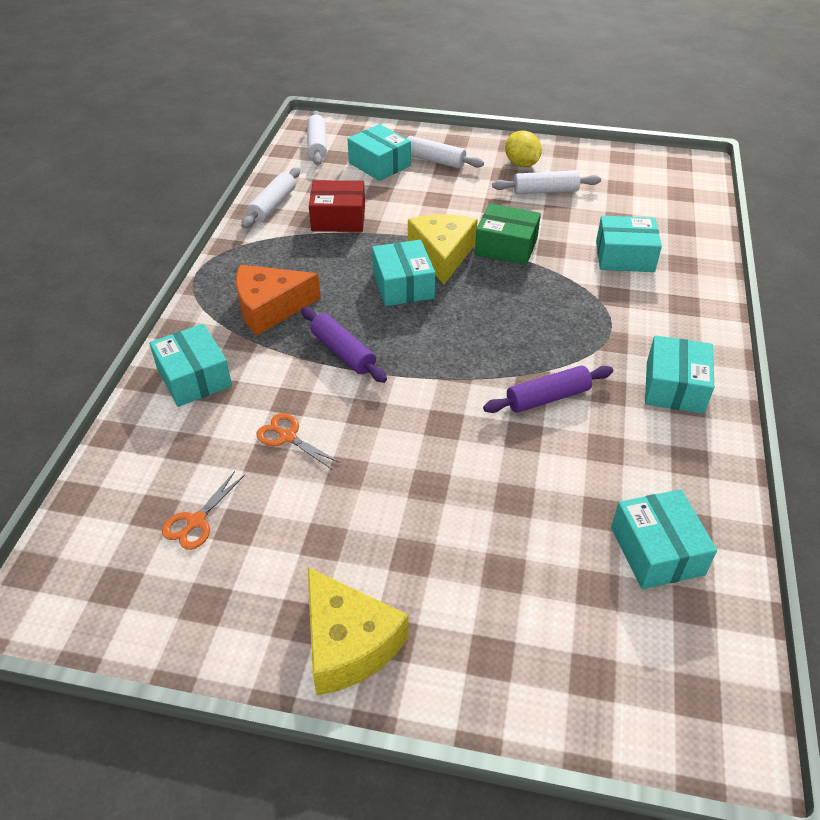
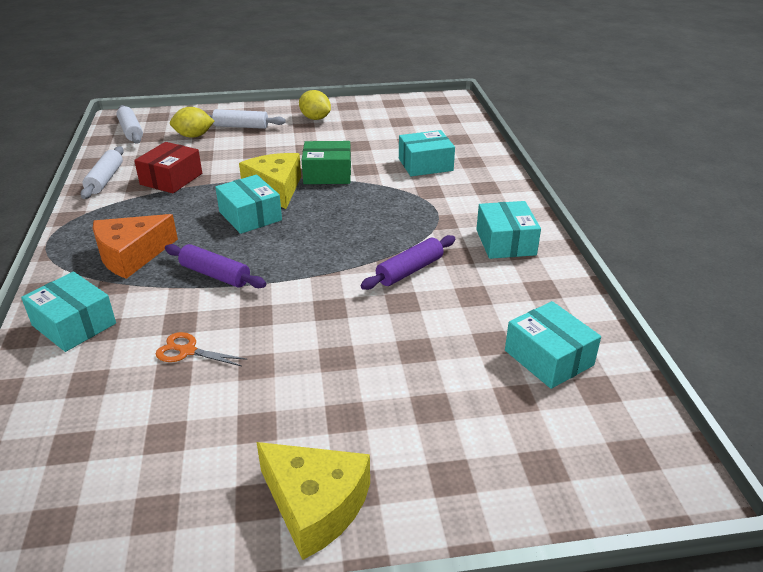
camera: 20 degrees left, 10 degrees down
orange scissors [162,471,245,550] -> none
red box [309,180,365,232] -> red box turned 45 degrees counterclockwise [134,142,202,193]
turquoise box [348,124,411,181] -> yellow lemon [170,107,214,138]
white rolling pin [492,170,601,194] -> none

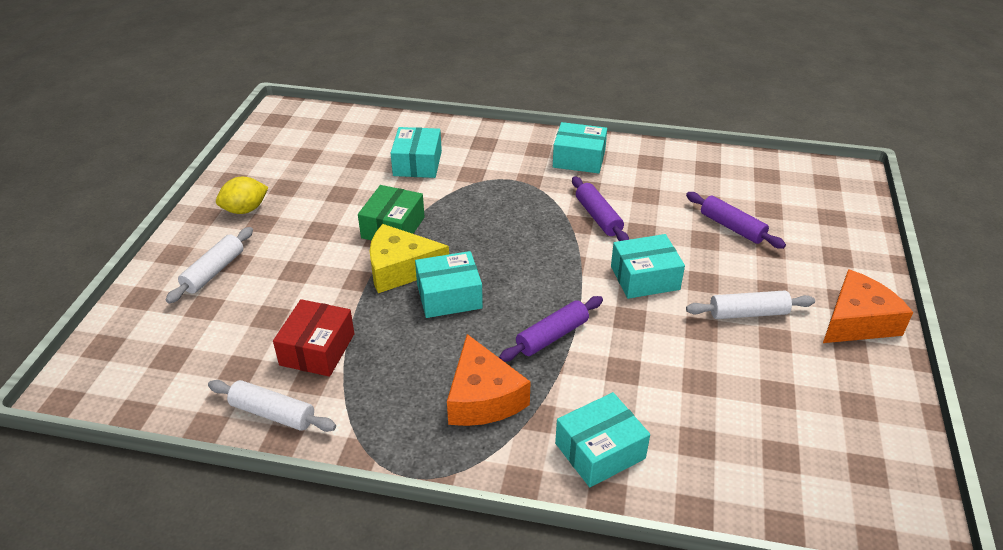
camera: 70 degrees left, 5 degrees up
white rolling pin [116,105,143,144] -> white rolling pin moved to [686,290,815,319]
red box [134,142,202,193] -> red box turned 60 degrees clockwise [273,299,355,377]
orange scissors [156,332,247,367] -> none
yellow lemon [170,107,214,138] -> none
yellow cheese [257,442,370,560] -> orange cheese [823,269,913,343]
turquoise box [505,301,601,389] -> turquoise box moved to [611,234,685,299]
none -> purple rolling pin [686,192,786,249]

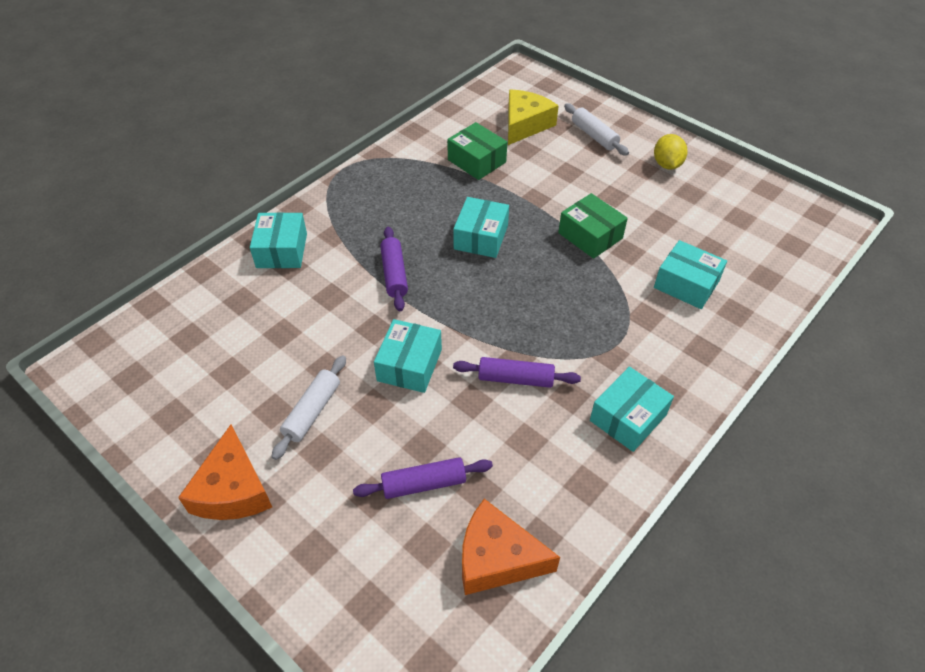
camera: 120 degrees right, 10 degrees up
white rolling pin [208,380,336,432] -> none
red box [273,299,355,377] -> green box [447,122,507,180]
yellow cheese [370,224,449,293] -> yellow cheese moved to [508,89,559,145]
orange cheese [447,334,531,426] -> orange cheese moved to [462,499,560,595]

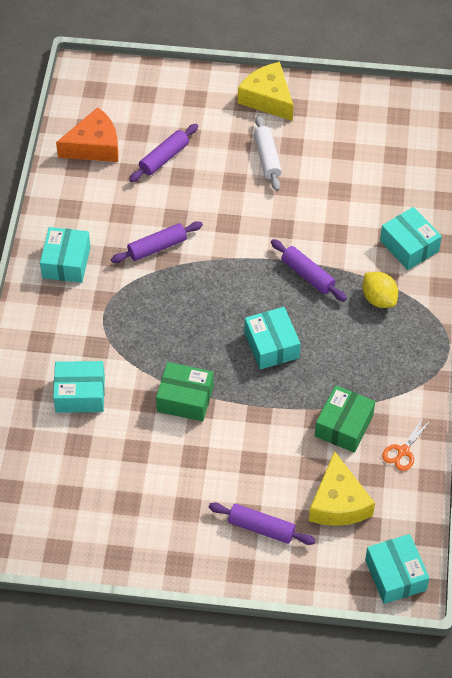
camera: 145 degrees right, 5 degrees up
orange cheese [178,425,272,520] -> yellow cheese [238,62,294,121]
turquoise box [374,319,442,393] -> turquoise box moved to [365,534,429,604]
green box [447,122,507,180] -> green box turned 75 degrees counterclockwise [315,385,375,453]
white rolling pin [564,103,629,156] -> purple rolling pin [209,502,315,545]
yellow lemon [654,134,688,170] -> yellow lemon moved to [363,272,398,308]
none -> orange scissors [382,416,431,471]

